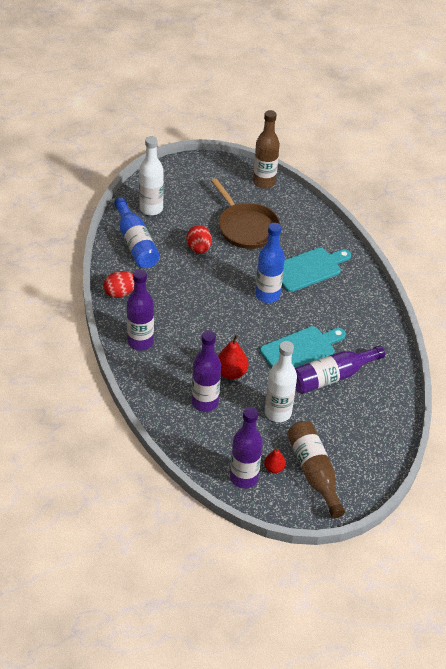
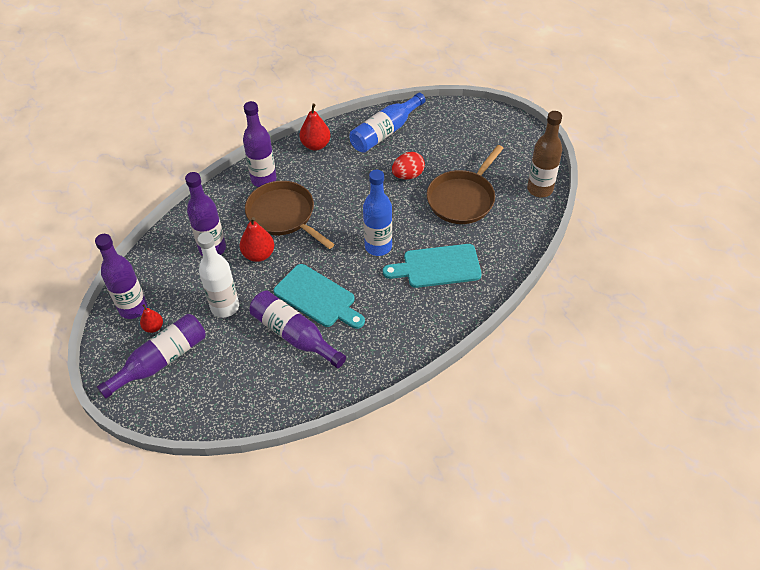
camera: 70 degrees right, 5 degrees up
red egg [103,271,134,298] -> red pear [299,104,331,150]
white bottle [139,136,164,215] -> none
turquoise cutting board [282,248,351,292] -> turquoise cutting board turned 135 degrees clockwise [383,244,482,288]
brown bottle [287,421,345,518] -> purple bottle [97,314,206,399]
none -> brown pan [245,181,334,249]

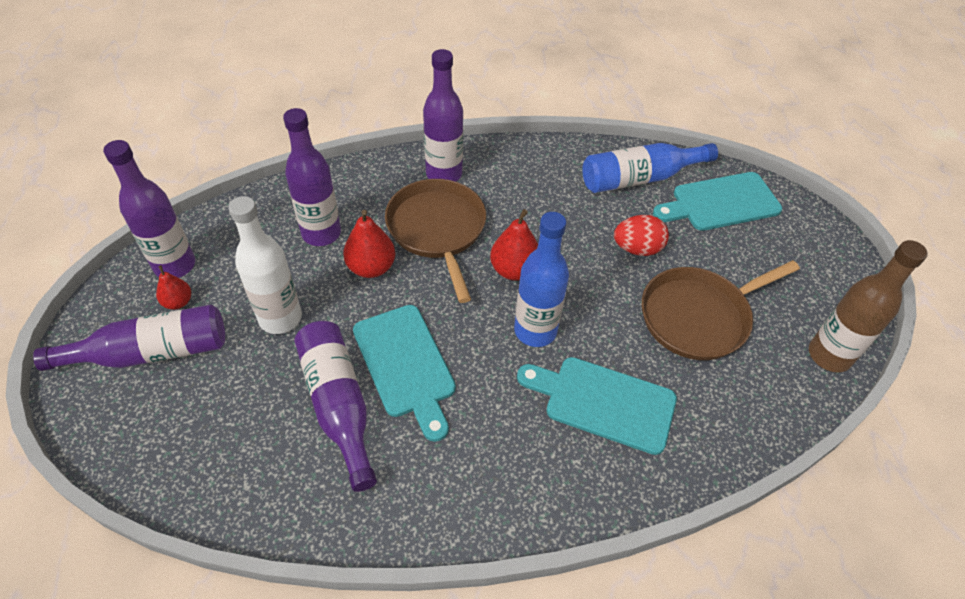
camera: 25 degrees right, 0 degrees up
red pear [299,104,331,150] -> red pear moved to [490,209,538,281]
none -> turquoise cutting board [653,172,782,231]

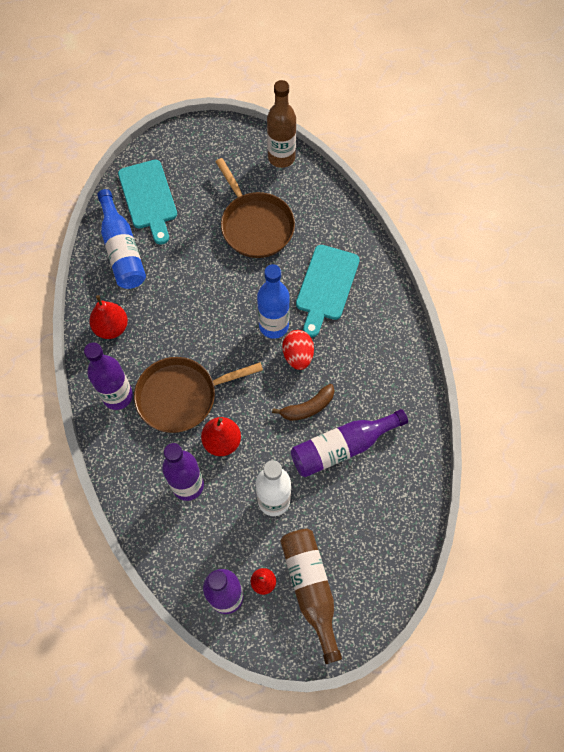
camera: 90 degrees left, 15 degrees up
purple bottle [33,304,225,371] -> brown bottle [280,529,342,664]
turquoise cutting board [353,305,456,442] -> brown banana [272,384,335,421]
red pear [490,209,538,281] -> red pear moved to [89,295,128,339]
red egg [614,215,669,256] -> red egg moved to [282,330,314,370]

